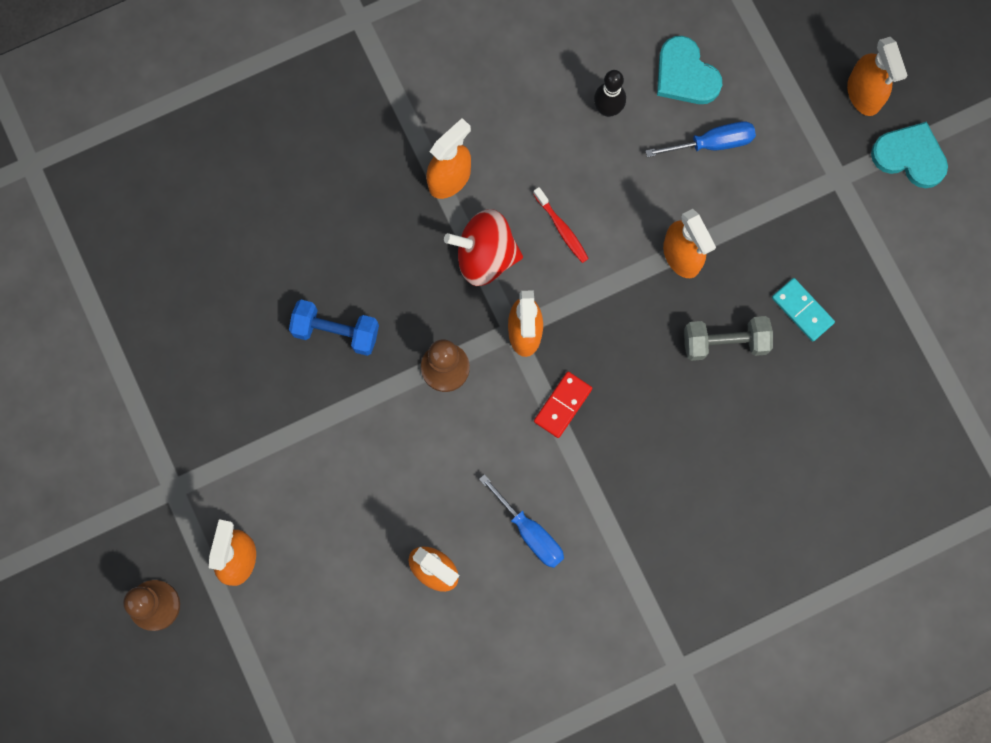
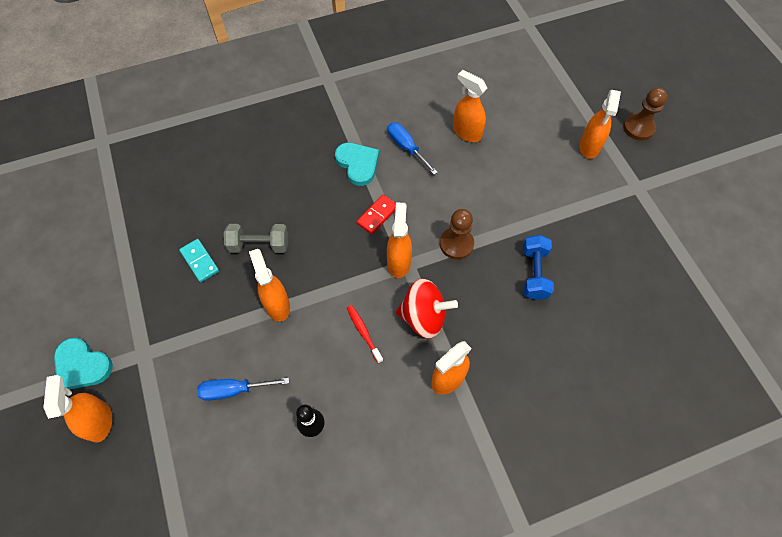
camera: 175 degrees left, 15 degrees down
blue dumbbell [289,300,379,356] -> blue dumbbell turned 75 degrees clockwise [523,235,554,300]
turquoise heart [657,36,722,104] -> turquoise heart moved to [335,143,379,186]

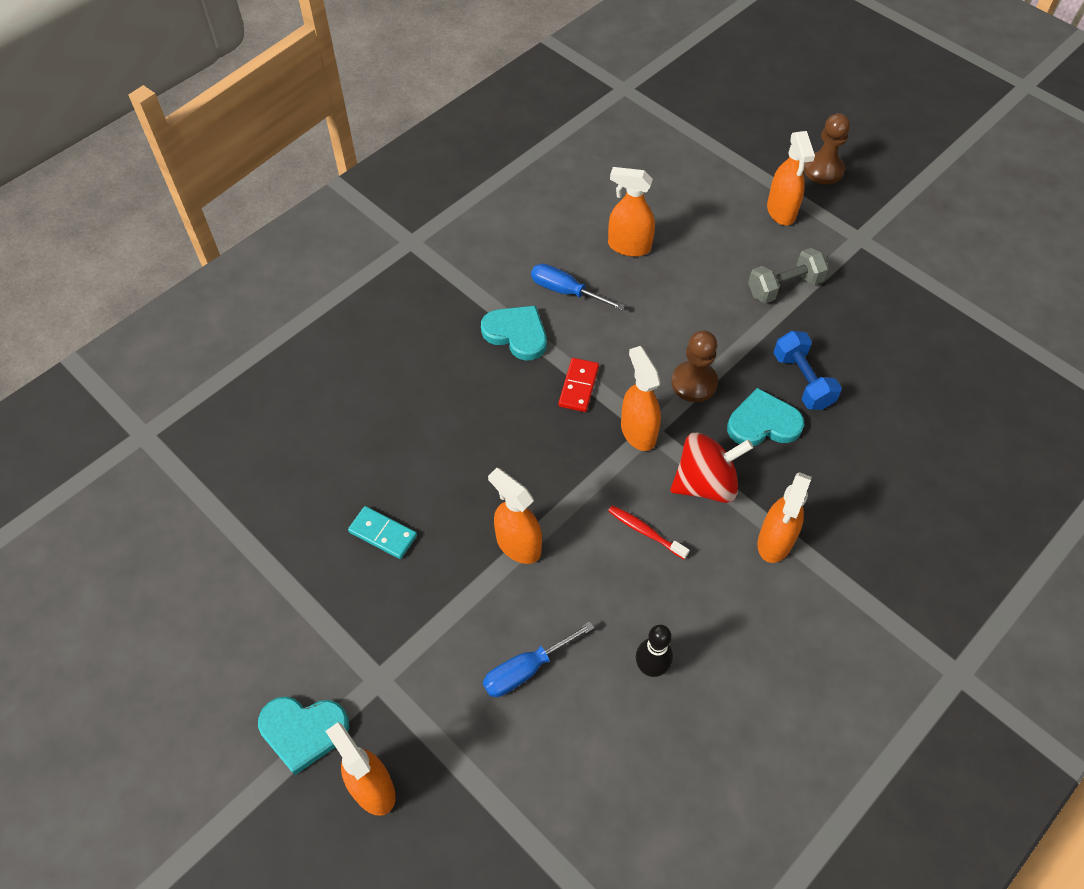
camera: 25 degrees left, 5 degrees down
grey dumbbell [224,224,288,253] -> grey dumbbell moved to [748,248,829,303]
none -> turquoise heart [727,388,804,446]

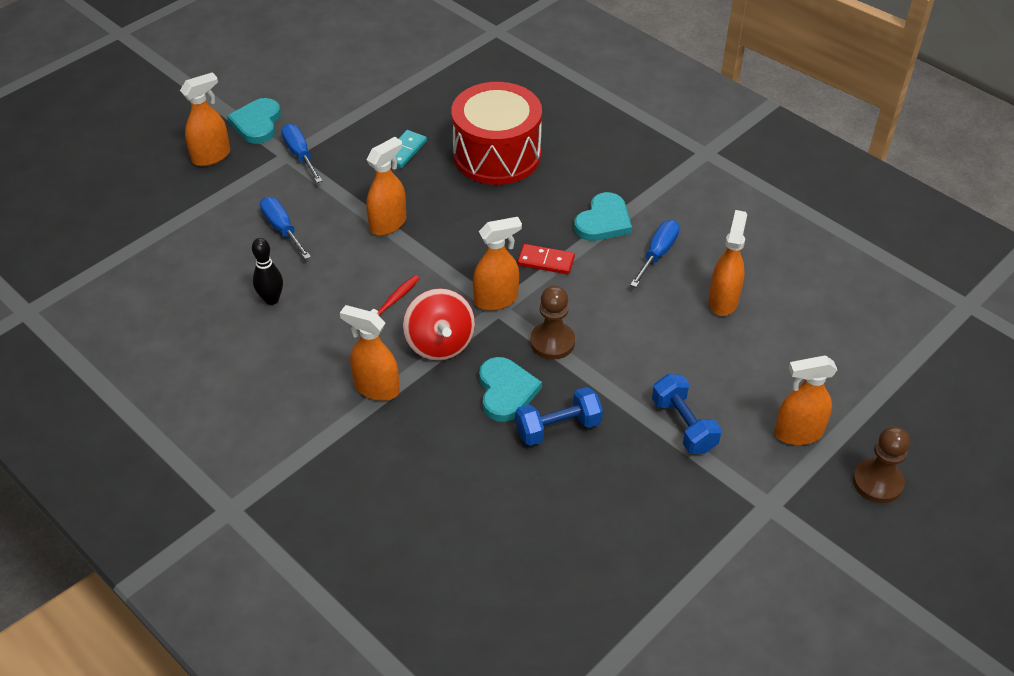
camera: 90 degrees right, 10 degrees down
grey dumbbell [748,248,829,303] -> blue dumbbell [652,374,722,454]
none -> blue screwdriver [281,124,322,183]
none -> red drum [451,82,542,185]

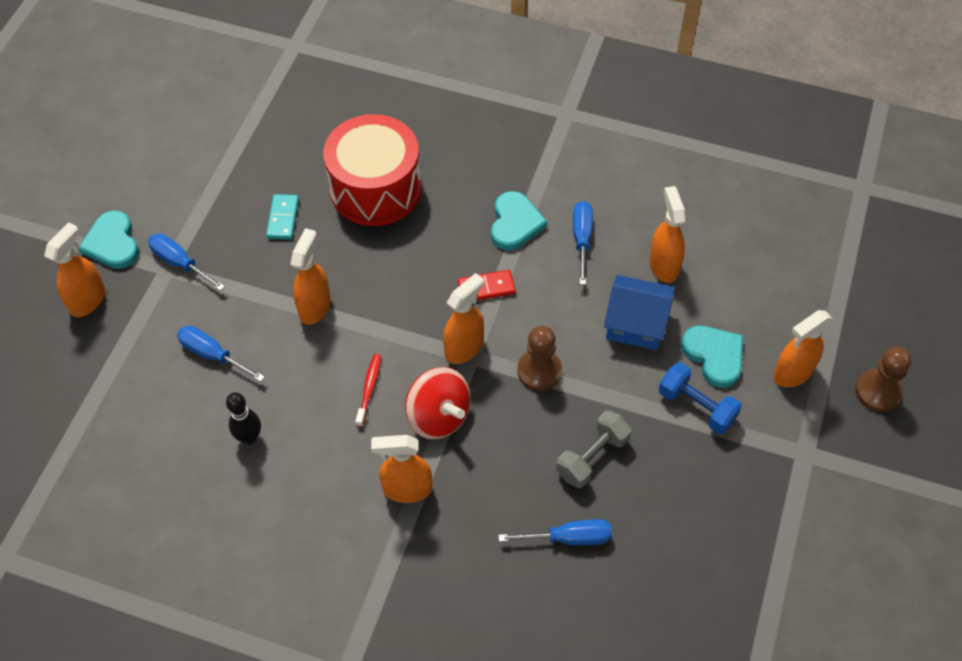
camera: 25 degrees left, 10 degrees up
turquoise heart [479,357,542,422] -> turquoise heart moved to [681,326,743,388]
blue dumbbell [515,387,603,446] -> grey dumbbell [556,410,632,488]
none -> blue screwdriver [498,519,612,545]
none -> blue house [604,275,675,350]

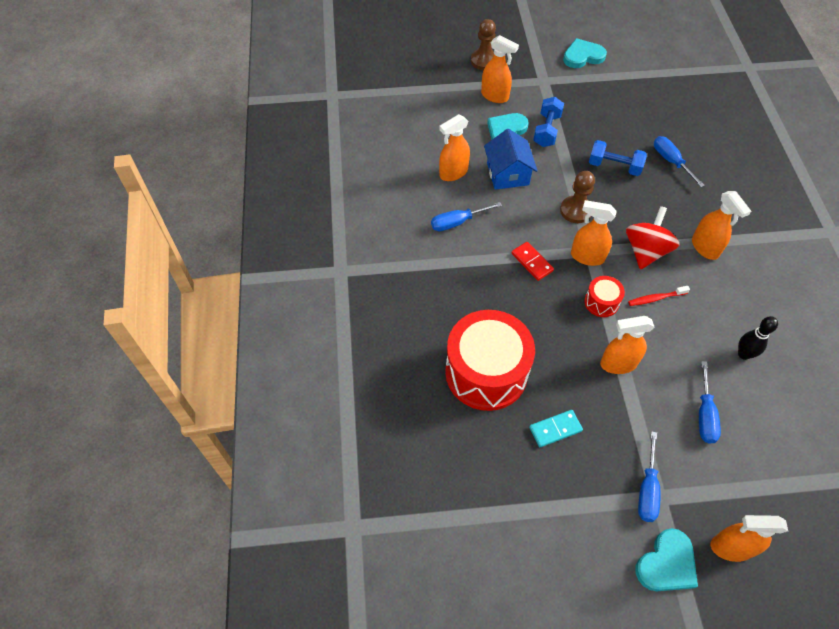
camera: 115 degrees left, 0 degrees up
turquoise heart [491,191,547,250] -> turquoise heart moved to [563,38,607,68]
grey dumbbell [556,410,632,488] -> blue dumbbell [589,140,647,176]
none -> red drum [584,276,625,317]

